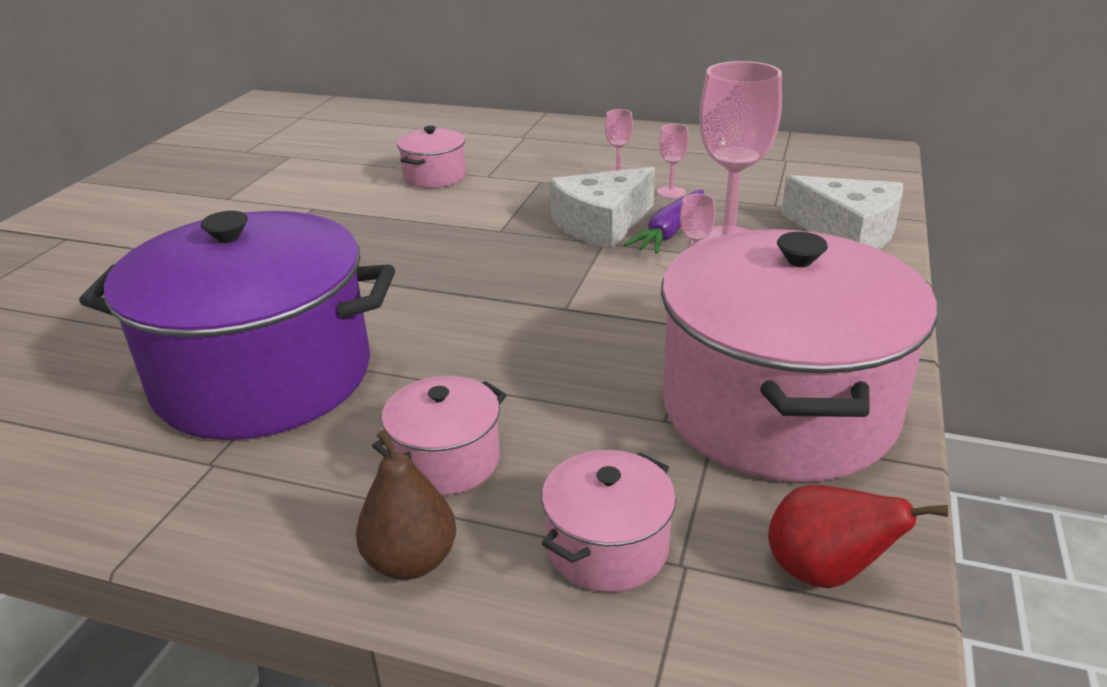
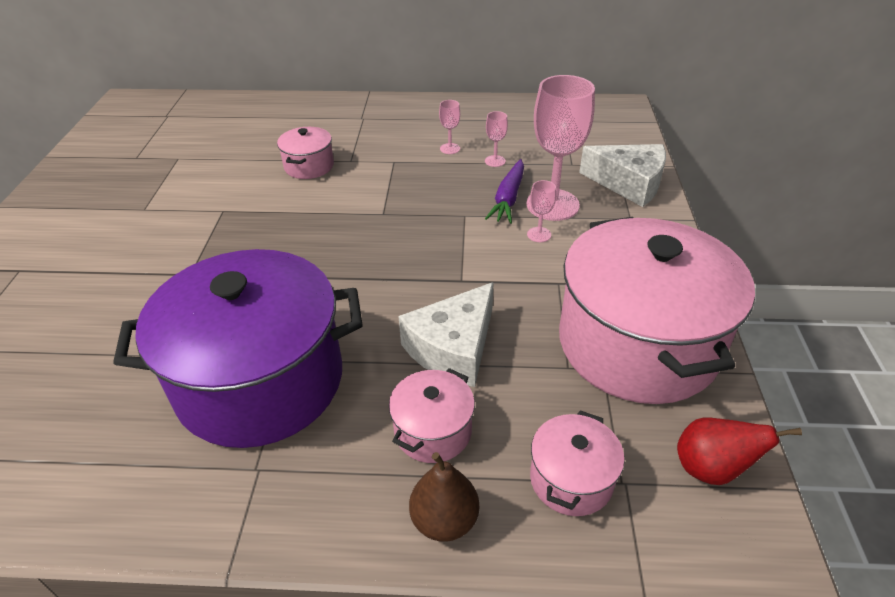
camera: 15 degrees left, 10 degrees up
white cheese [550,167,655,250] -> white cheese moved to [398,282,494,387]

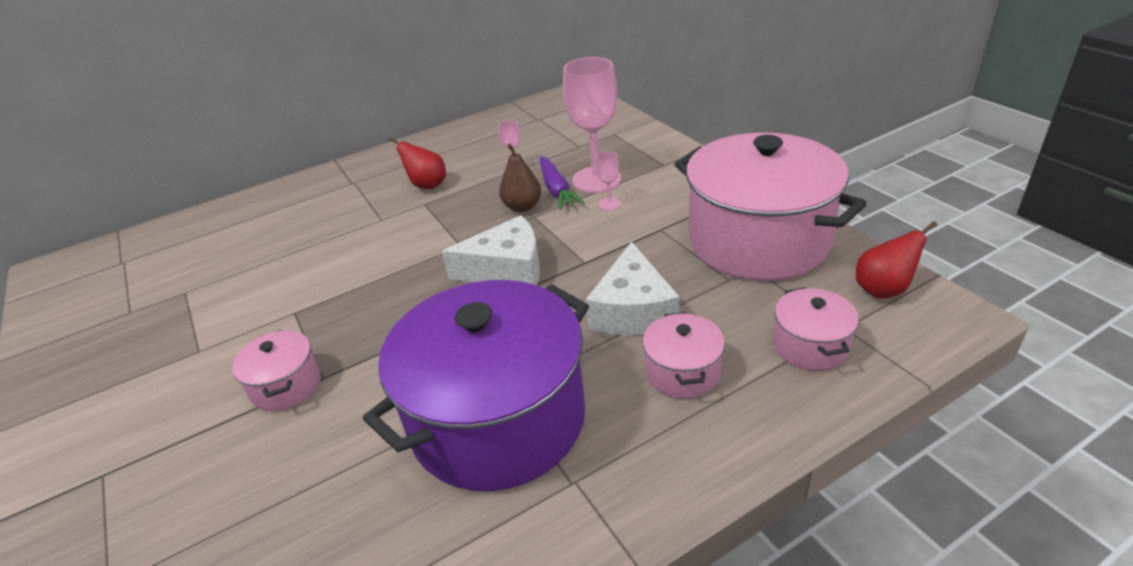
camera: 30 degrees left, 5 degrees down
pink pot [277,127,334,179] -> pink pot moved to [232,330,321,411]
brown pear [409,452,479,542] -> brown pear moved to [499,143,541,212]
pink goblet [439,100,460,154] -> none
white cheese [579,144,666,207] -> white cheese moved to [442,215,540,285]
none -> red pear [388,137,446,189]

